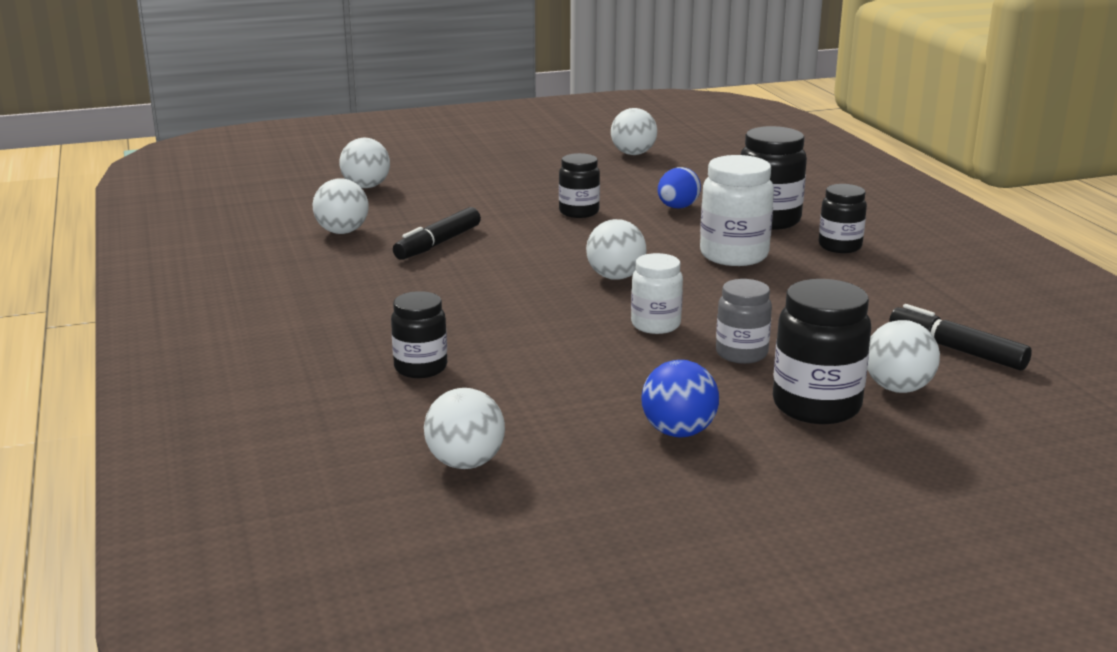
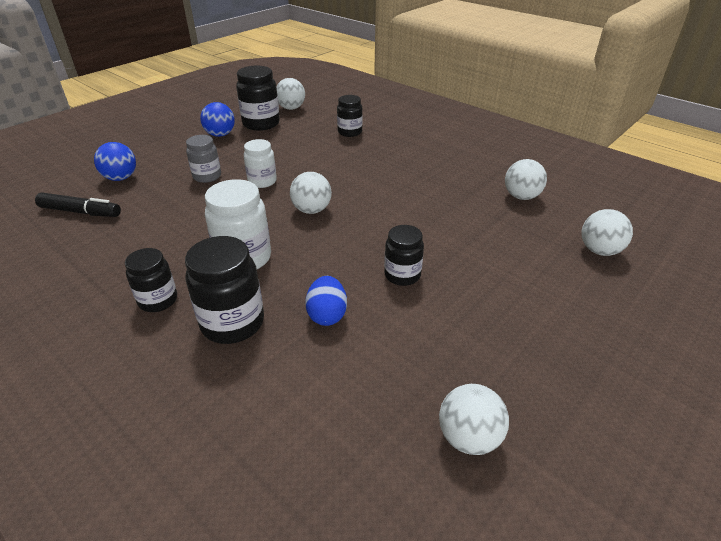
camera: 150 degrees right, 15 degrees up
black marker [393,207,481,260] -> none
black jar [773,279,871,424] -> black jar moved to [236,65,280,131]
white ball [867,320,940,393] -> blue ball [94,142,136,181]

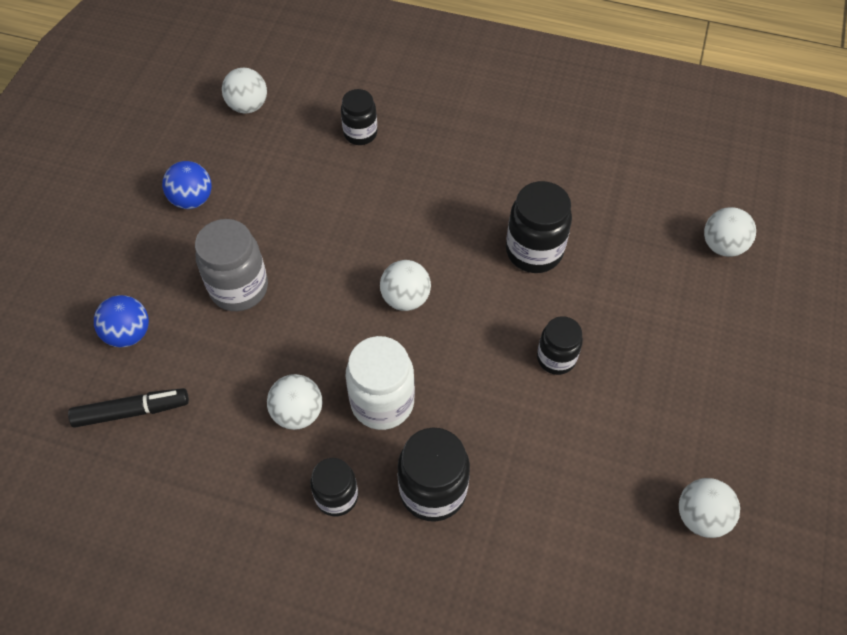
camera: 25 degrees left, 20 degrees up
grey jar [186,135,221,183] -> grey jar [195,219,268,311], size x1.56
black jar [236,65,280,131] -> black jar moved to [506,181,572,273]
white jar [244,139,277,188] -> none
blue egg [305,276,347,326] -> none
white ball [505,159,547,200] -> white ball moved to [267,374,322,430]

